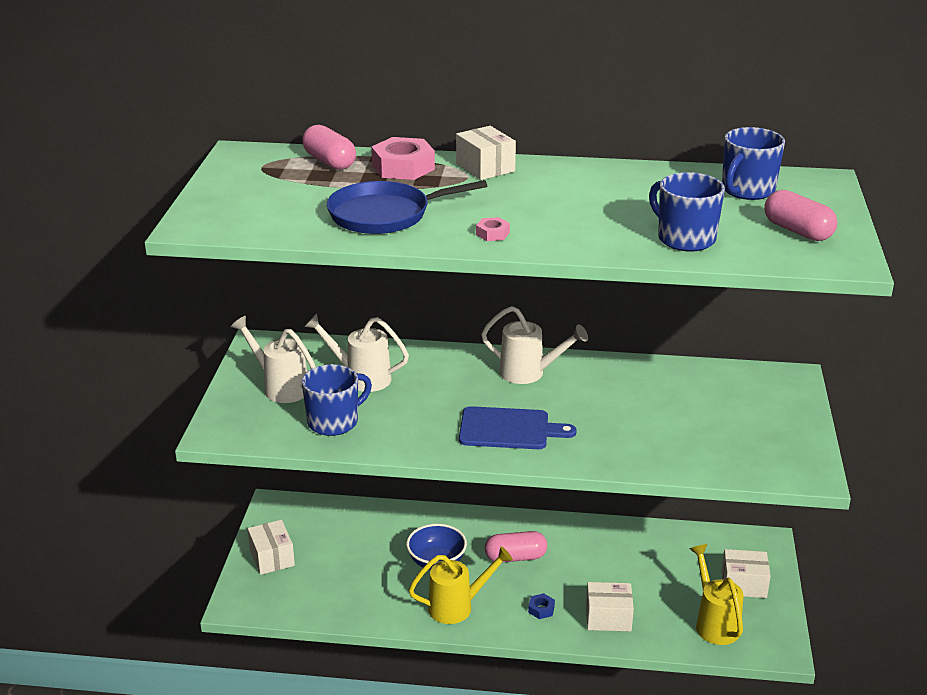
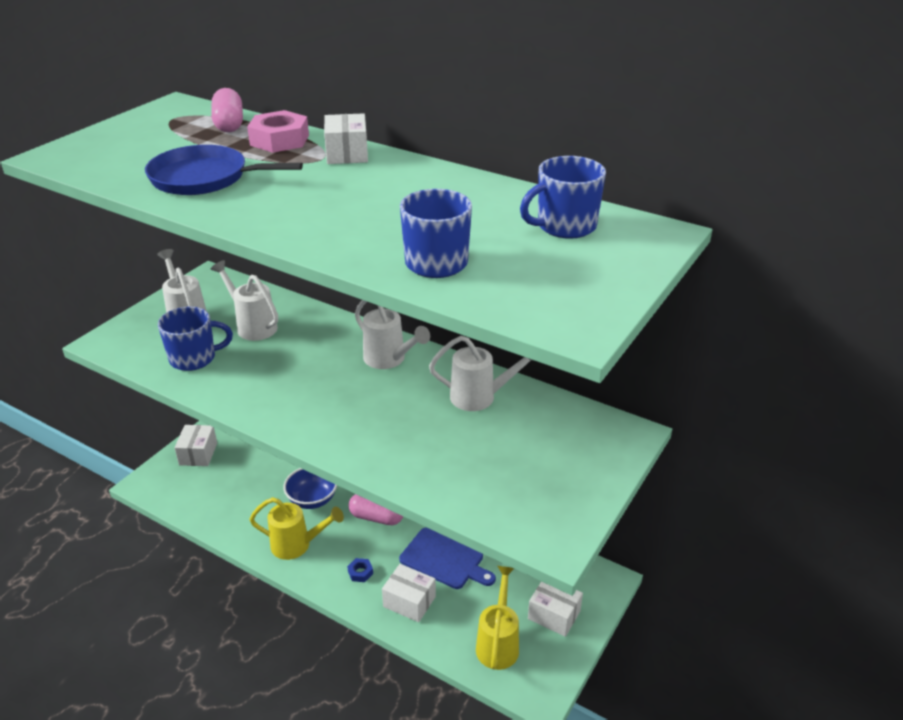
camera: 25 degrees right, 5 degrees up
blue cutting board [459,406,577,449] -> blue cutting board moved to [399,527,496,589]
pink nut [476,217,510,241] -> none
pink capsule [764,190,837,241] -> none
none -> white watering can [429,336,534,411]

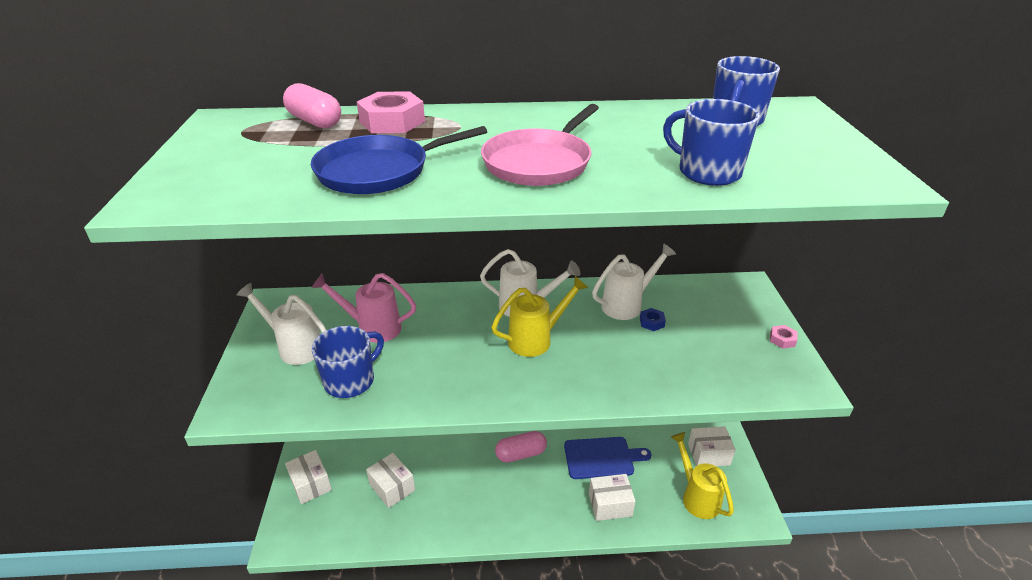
camera: 35 degrees left, 0 degrees up
white watering can [211,260,278,341] -> pink watering can [311,273,416,343]
yellow watering can [249,497,344,560] -> yellow watering can moved to [491,276,588,357]
blue bowl [283,468,337,509] -> none
white box [324,113,368,164] -> white box moved to [366,453,415,508]
blue nut [347,558,373,582] -> blue nut moved to [640,308,666,331]
none -> pink pan [481,104,599,186]
none -> pink nut [770,325,798,349]

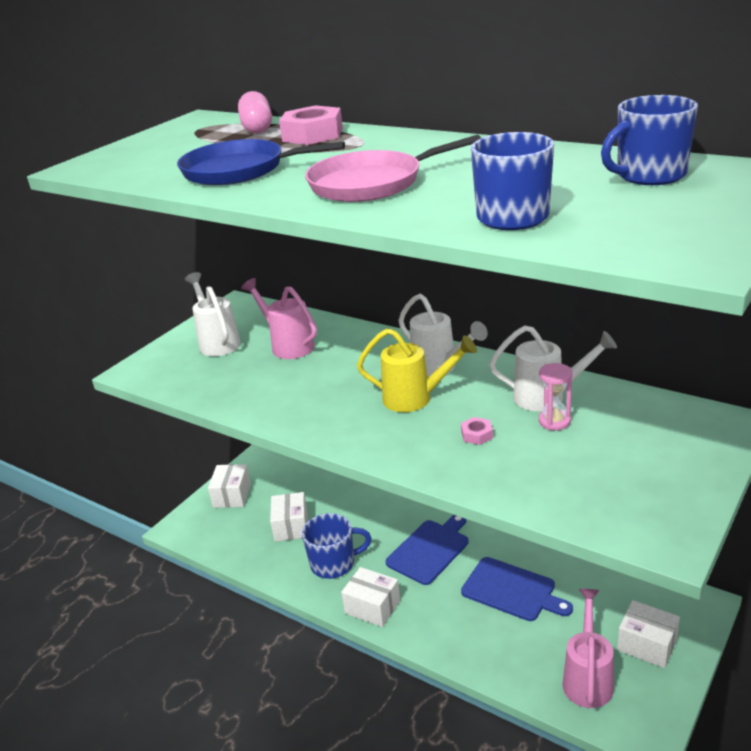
camera: 40 degrees right, 5 degrees down
blue mug [312,326,384,398] -> blue mug moved to [302,513,372,579]
pink capsule [495,431,547,463] -> blue cutting board [386,515,469,585]
white box [589,474,635,521] -> white box moved to [341,567,400,627]
blue nut [640,308,666,331] -> pink hourglass [539,363,572,430]
yellow watering can [671,432,734,519] -> pink watering can [562,589,614,708]
pink nut [770,325,798,349] -> pink nut moved to [461,417,493,445]

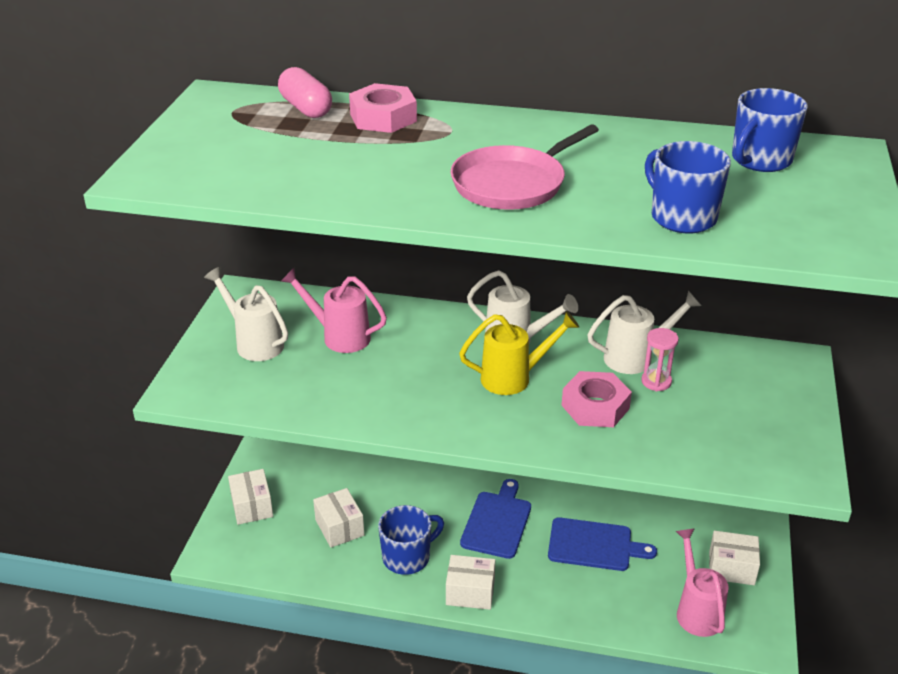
camera: 25 degrees left, 5 degrees up
blue pan [177,139,345,185] -> none
pink nut [461,417,493,445] -> pink nut [561,371,632,427], size x2.08

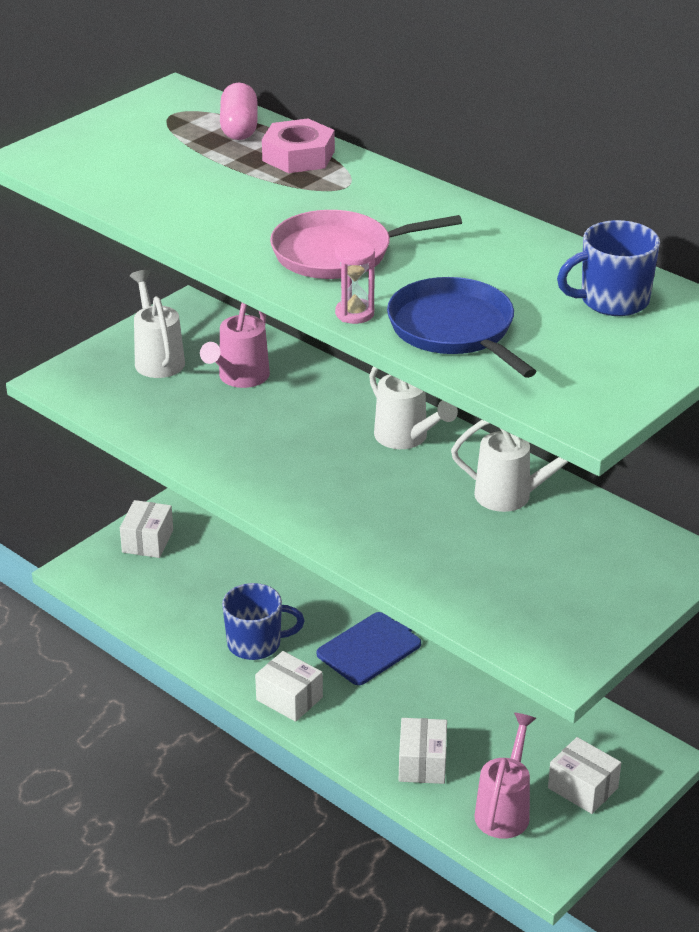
camera: 30 degrees right, 0 degrees up
pink watering can [281,268,387,353] -> pink watering can turned 120 degrees counterclockwise [200,303,270,388]
white box [313,488,364,548] -> white box moved to [399,718,447,784]
yellow watering can [459,311,579,395] -> none
blue cutting board [548,517,657,571] -> none
pink nut [561,371,632,427] -> none
pink hourglass [641,328,679,391] -> pink hourglass moved to [335,240,375,324]
blue mug [645,141,731,233] -> blue pan [387,277,537,378]

